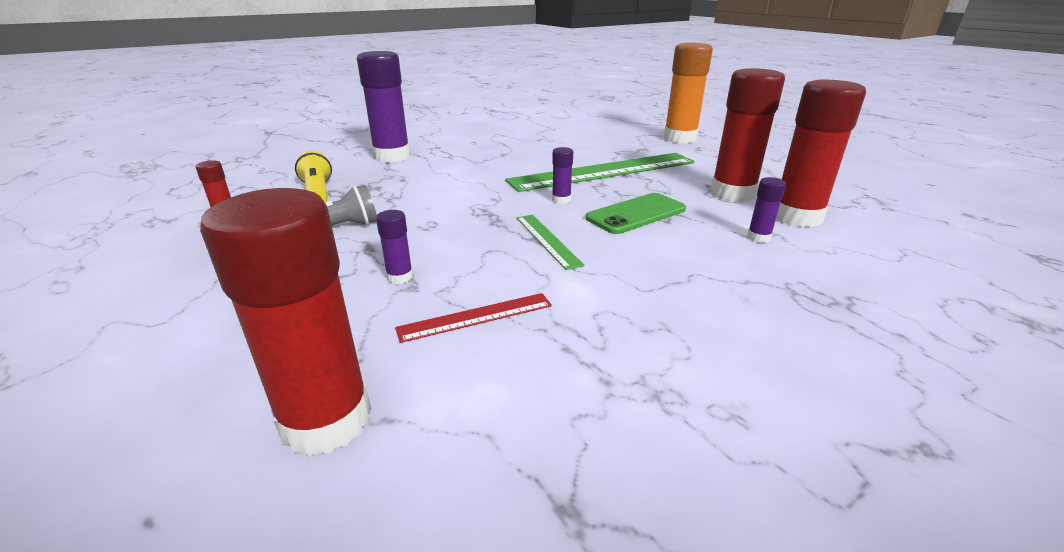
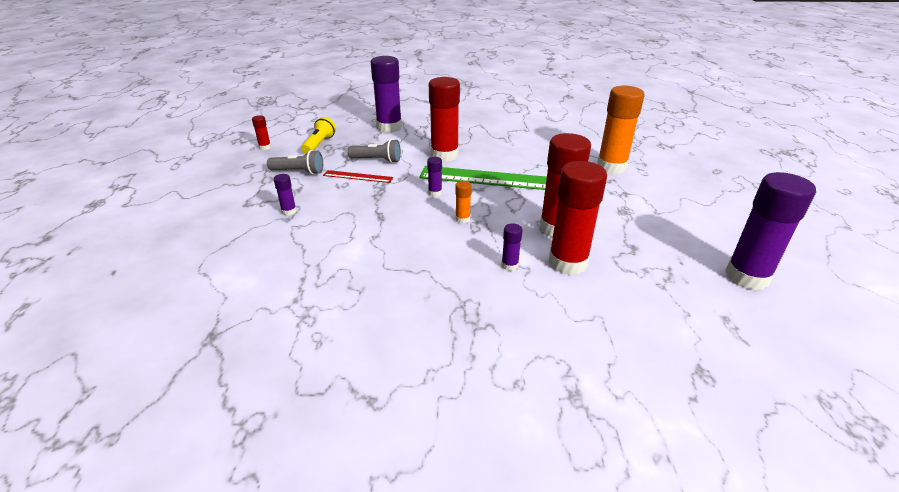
camera: 35 degrees right, 5 degrees up
red glue stick [200,188,371,456] -> red glue stick moved to [429,77,460,162]
red ruler [395,293,552,343] -> red ruler moved to [323,170,393,183]
green ruler [517,215,585,270] -> none
green phone [586,193,686,234] -> orange glue stick [455,181,472,223]
none -> grey flashlight [348,139,401,163]
none -> purple glue stick [725,172,816,290]

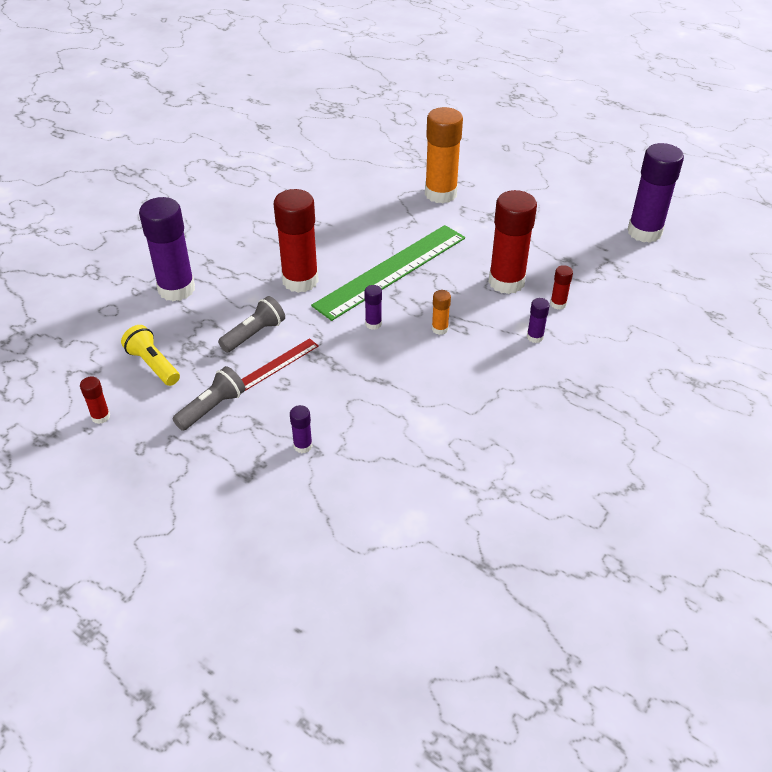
camera: 55 degrees left, 10 degrees up
red glue stick [548,161,607,275] -> red glue stick [550,265,573,310], size x0.44

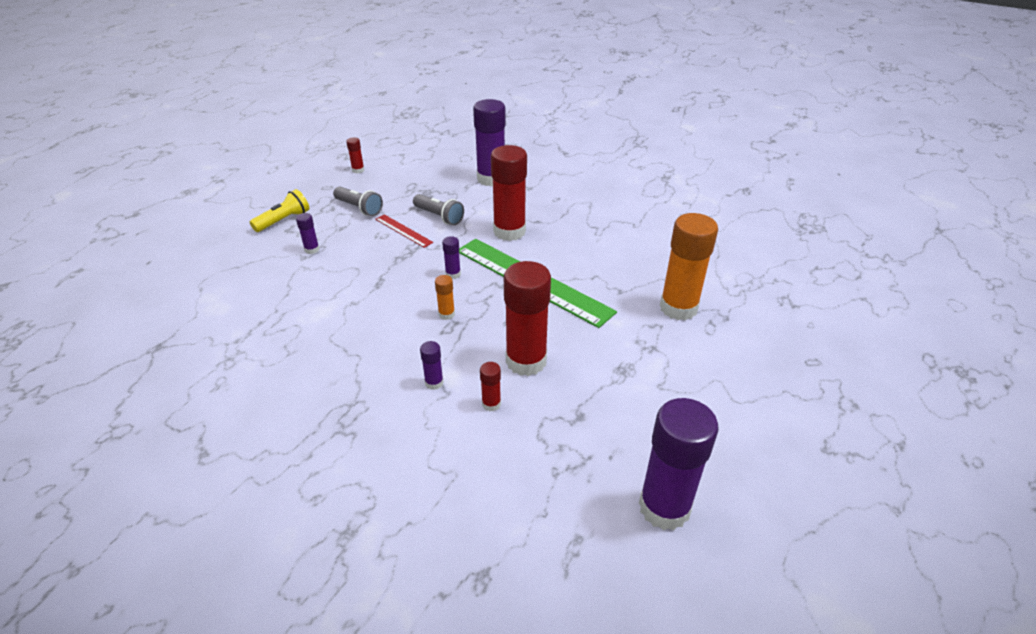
camera: 85 degrees right, 5 degrees down
yellow flashlight [121,325,180,386] -> yellow flashlight moved to [250,189,309,232]

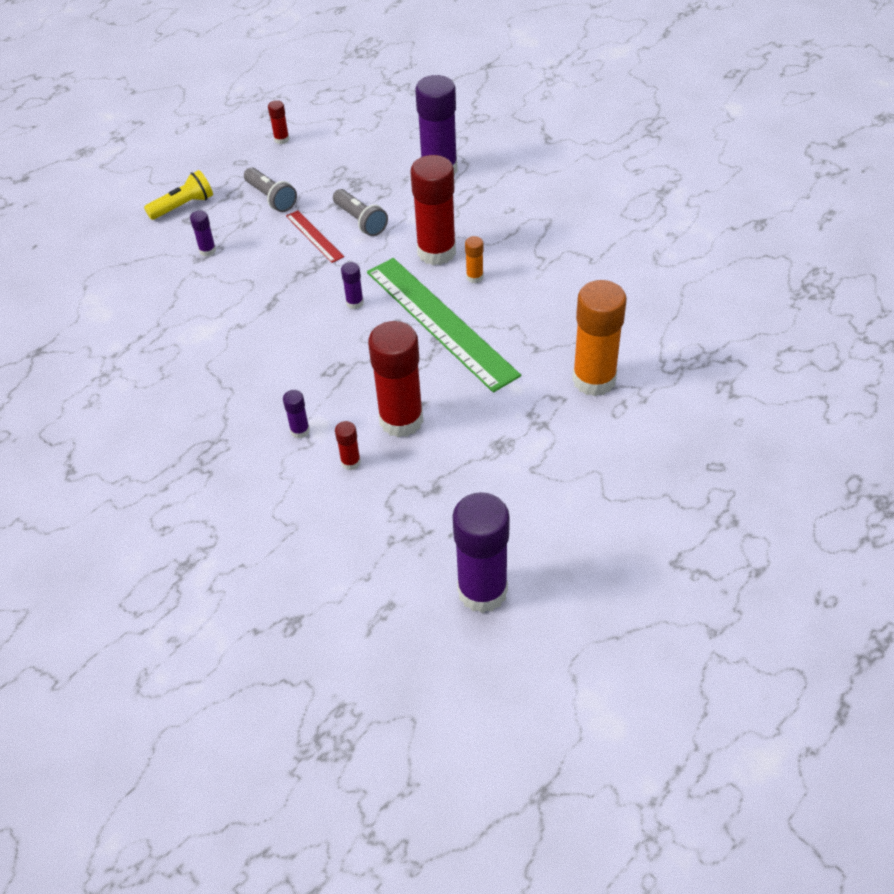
camera: 15 degrees right, 10 degrees up
orange glue stick [435,275,455,320] -> orange glue stick moved to [465,236,484,283]

